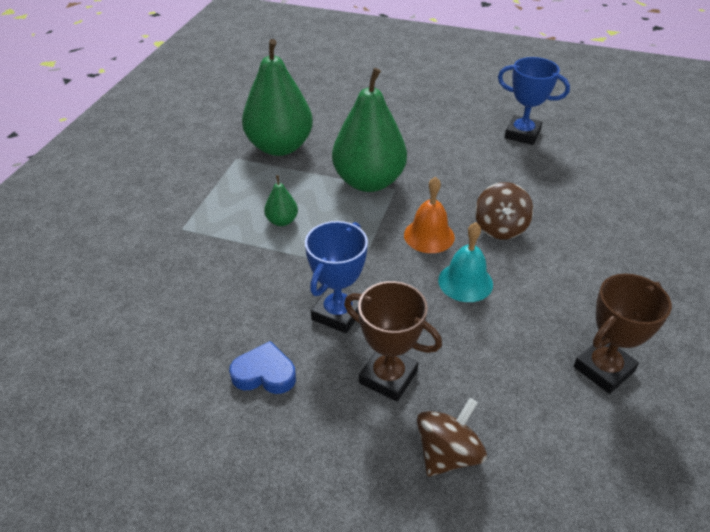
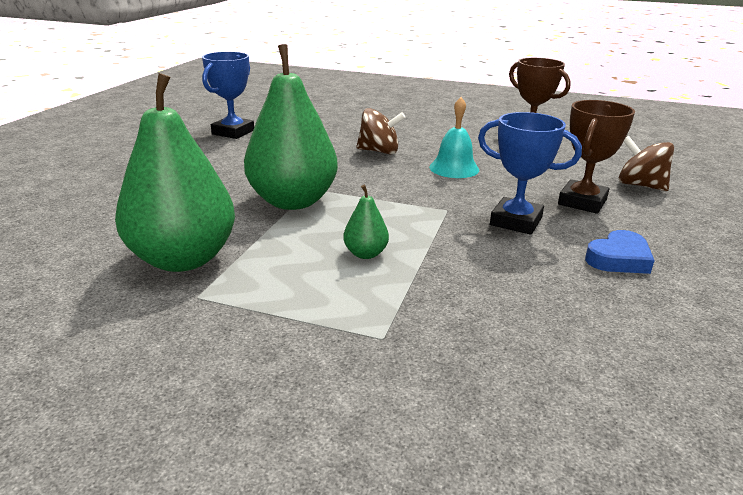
camera: 90 degrees left, 15 degrees down
blue heart [229,341,296,394] -> blue heart turned 135 degrees counterclockwise [585,230,655,274]
orange bell [404,177,455,253] -> none

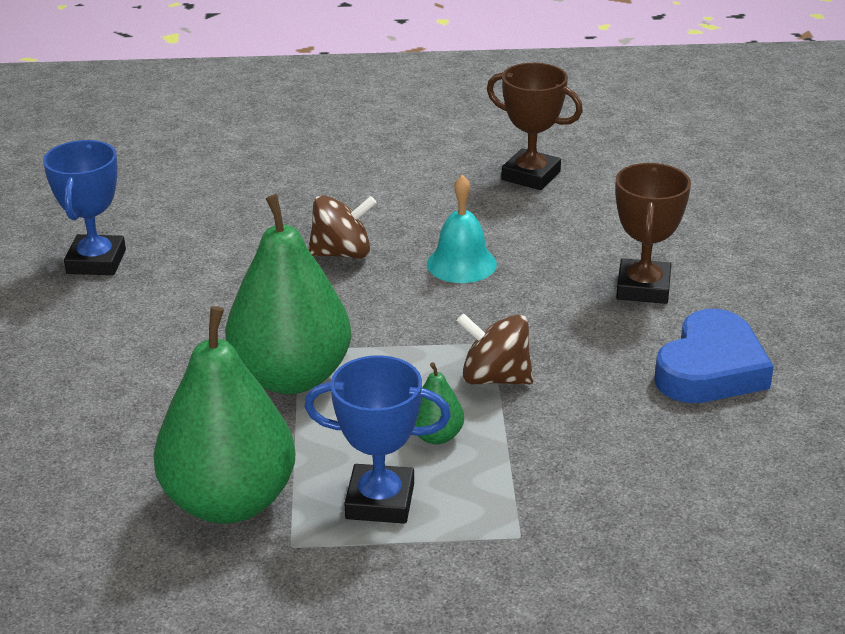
camera: 20 degrees left, 5 degrees up
blue trophy [478,112,582,235] -> blue trophy moved to [304,355,451,524]
blue heart [585,230,655,274] -> blue heart [654,309,774,403], size x1.59
brown spinning top [619,136,674,191] -> brown spinning top moved to [457,313,533,385]

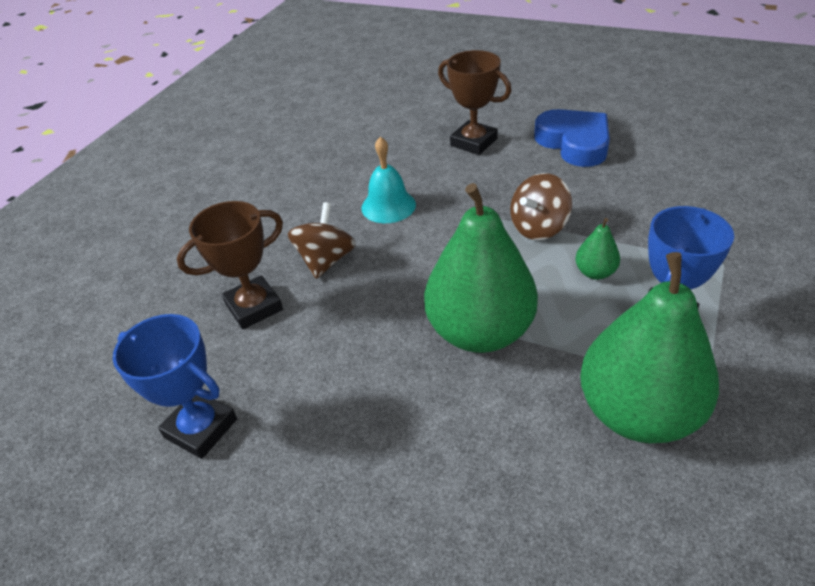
camera: 60 degrees left, 10 degrees up
brown trophy [487,63,583,190] -> brown trophy moved to [177,201,283,329]

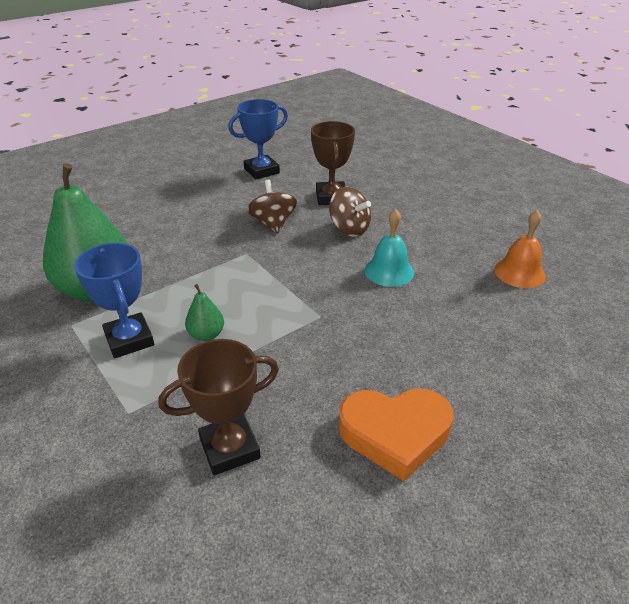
camera: 115 degrees right, 5 degrees down
green pear [424,183,538,353] -> none
brown trophy [438,50,512,155] -> brown trophy moved to [158,339,279,475]
brown spinning top [510,173,572,240] -> brown spinning top moved to [247,180,297,234]
blue heart [534,109,610,167] -> orange heart [338,388,453,481]
none -> orange bell [494,210,546,288]

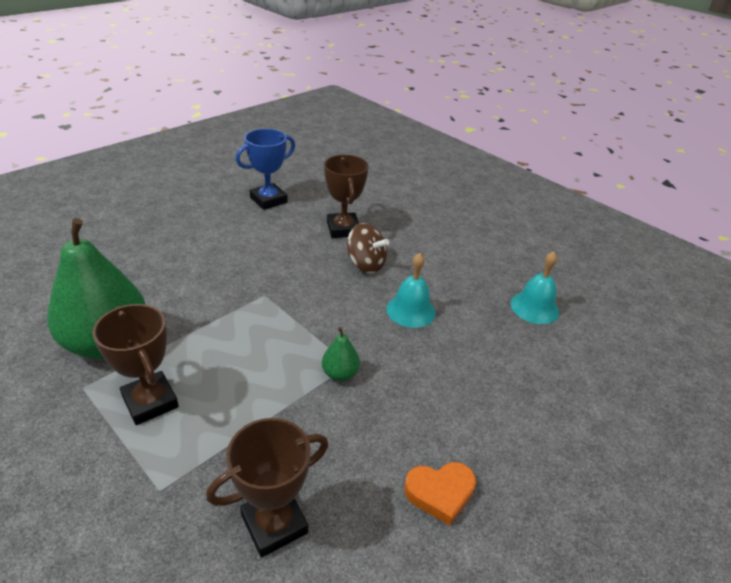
camera: 10 degrees left, 0 degrees up
blue trophy [74,243,154,358] -> brown trophy [92,304,179,425]
green pear [185,284,224,341] -> green pear moved to [322,327,360,381]
brown spinning top [247,180,297,234] -> none
orange heart [338,388,453,481] -> orange heart [404,462,476,526], size x0.63
orange bell [494,210,546,288] -> turquoise bell [511,251,559,324]

